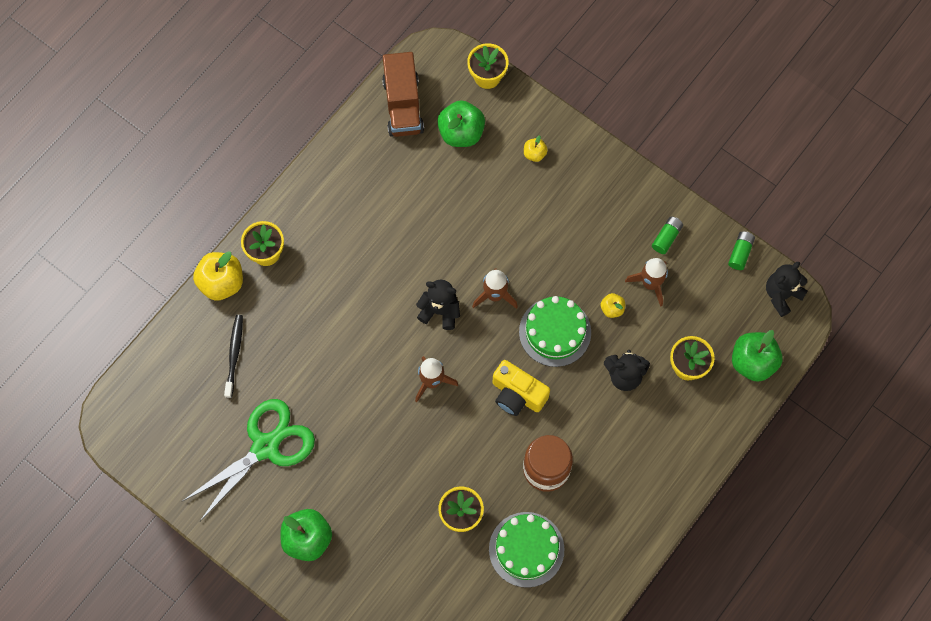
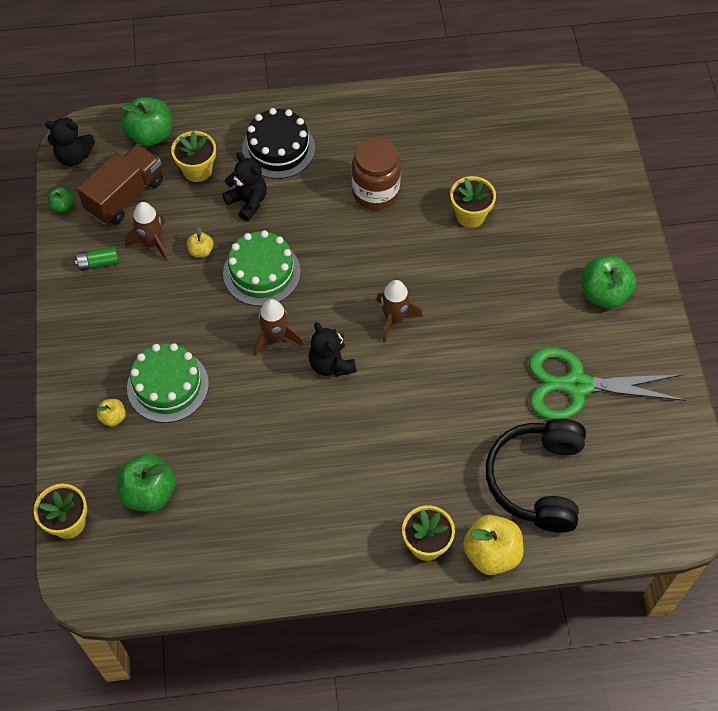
camera: 135 degrees left, 10 degrees down
black toothbrush [224,315,243,398] -> black headphones [486,419,586,533]
brown truck [382,52,424,137] -> brown truck moved to [77,144,163,225]
green cake [489,512,564,588] -> green cake moved to [127,343,209,423]
yellow camera [493,360,550,416] -> none
green battery [728,231,755,270] -> green apple [48,187,74,213]
none -> black cake [242,108,315,179]

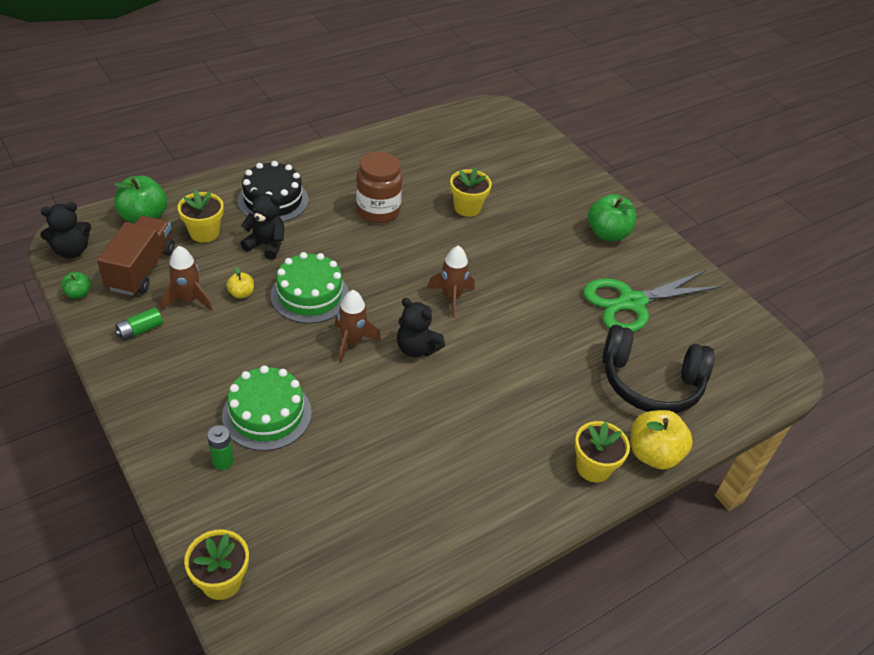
camera: 30 degrees left, 15 degrees down
yellow apple [96,399,126,427] -> green battery [207,425,234,470]
green apple [117,454,176,512] -> none
black headphones [486,419,586,533] -> black headphones turned 60 degrees counterclockwise [602,325,714,413]

